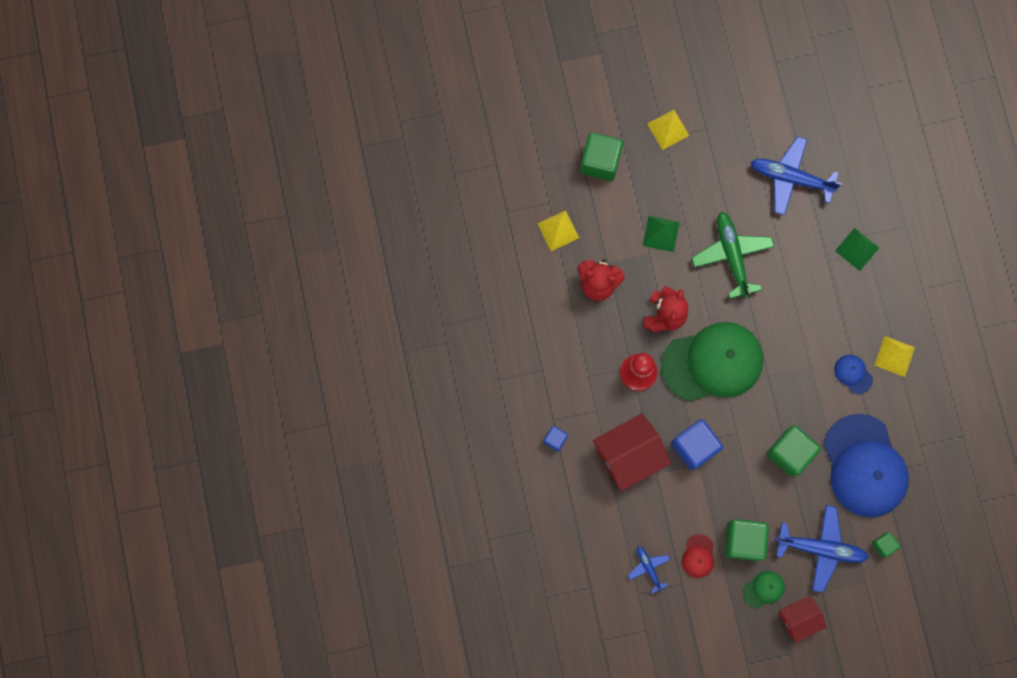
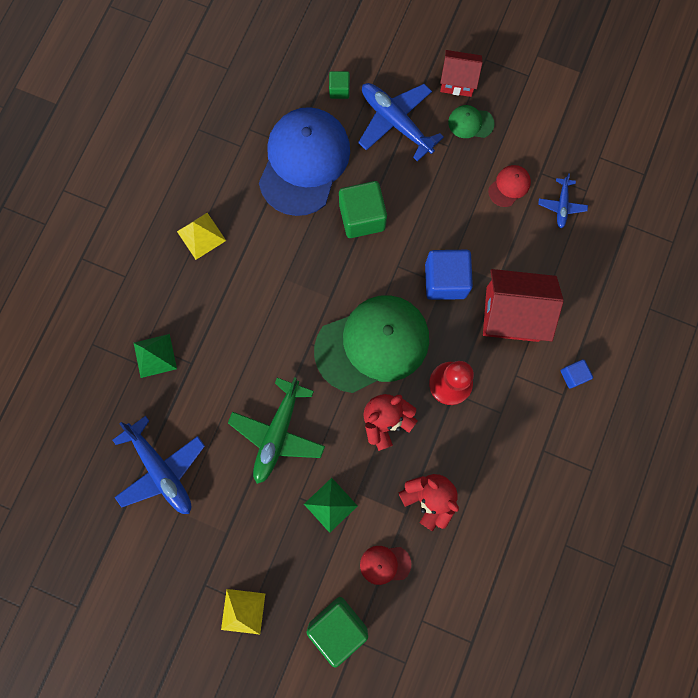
camera: 145 degrees left, 0 degrees up
yellow pyramid [537,210,579,251] -> none
green cap [661,322,763,401] -> green cap turned 135 degrees clockwise [314,295,429,393]
green cube [724,519,769,561] -> none
blue cap [834,355,873,394] -> none
none -> red cap [360,546,411,585]

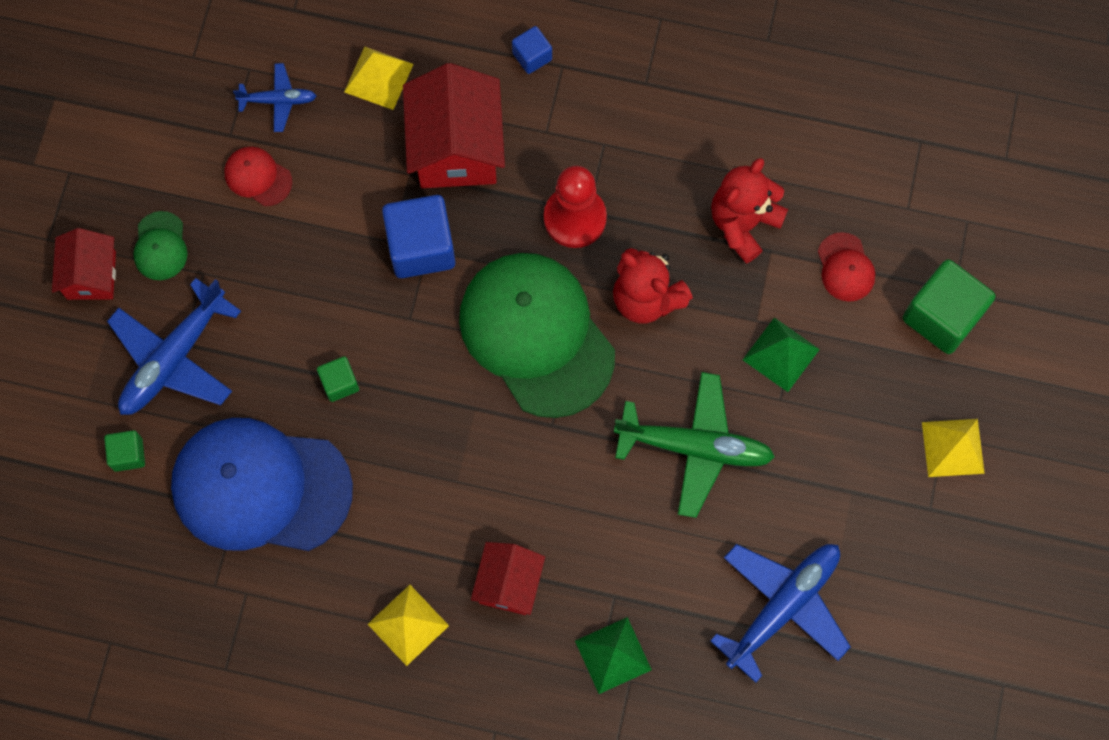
camera: 100 degrees left, 5 degrees down
green cube [339,181,387,238] -> green cube [317,356,359,402], size x0.51
none -> yellow pyramid [344,46,414,110]
none -> red house [471,542,545,615]

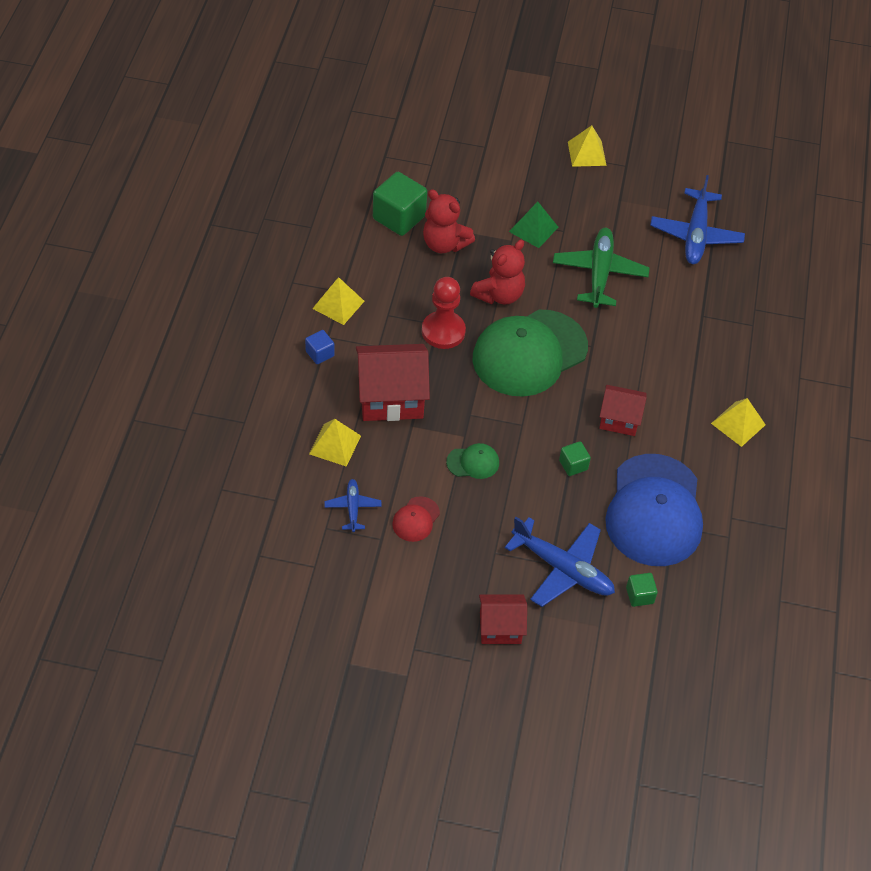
camera: 95 degrees left, 20 degrees down
green cap [133,211,188,280] -> green cap moved to [446,443,499,479]
blue cube [382,195,456,278] -> none
red house [471,542,545,615] -> red house moved to [599,385,647,436]
green pyramid [575,617,652,694] -> none
blue plane [710,544,851,683] -> blue plane turned 120 degrees counterclockwise [650,175,745,264]
red cap [818,232,875,302] -> none
green cube [903,259,995,354] -> green cube moved to [373,172,427,236]
none -> yellow pyramid [312,277,364,325]

